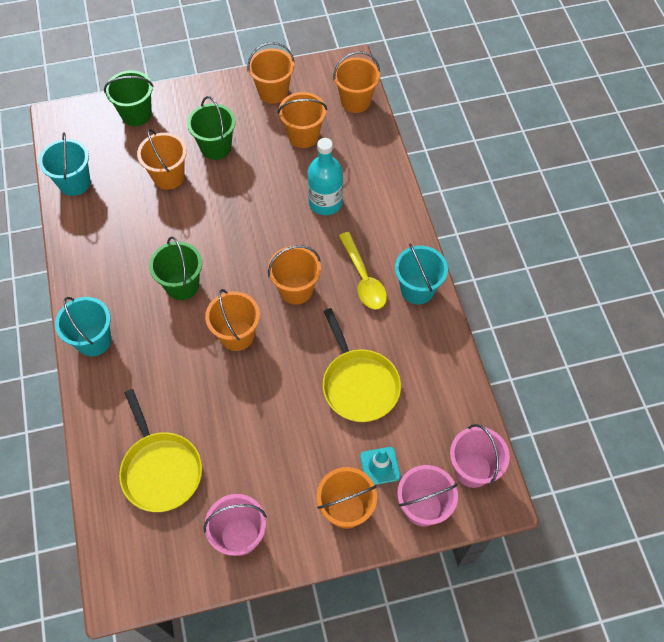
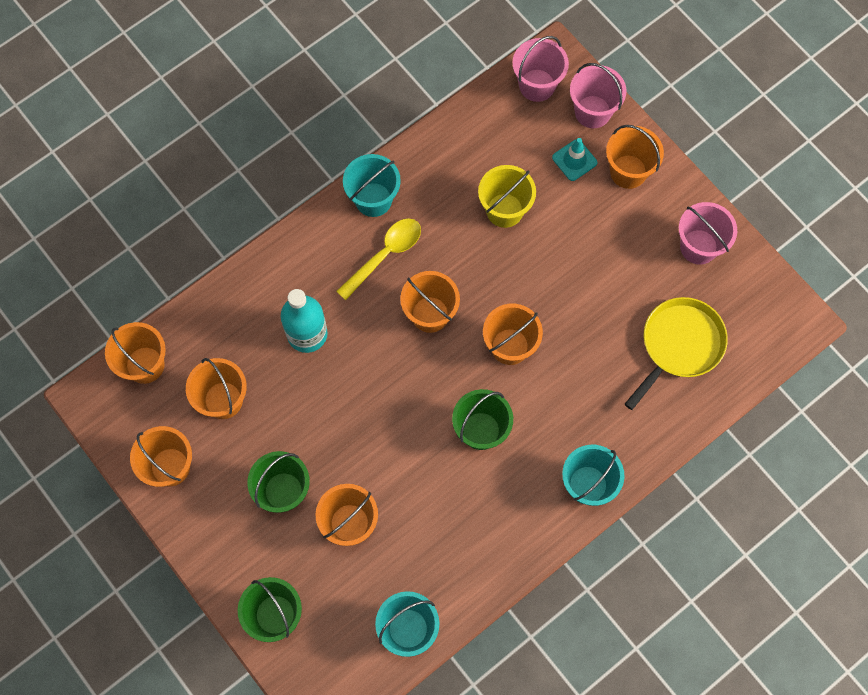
camera: 115 degrees left, 10 degrees up
yellow pan [323,308,401,422] -> yellow bucket [478,165,536,228]

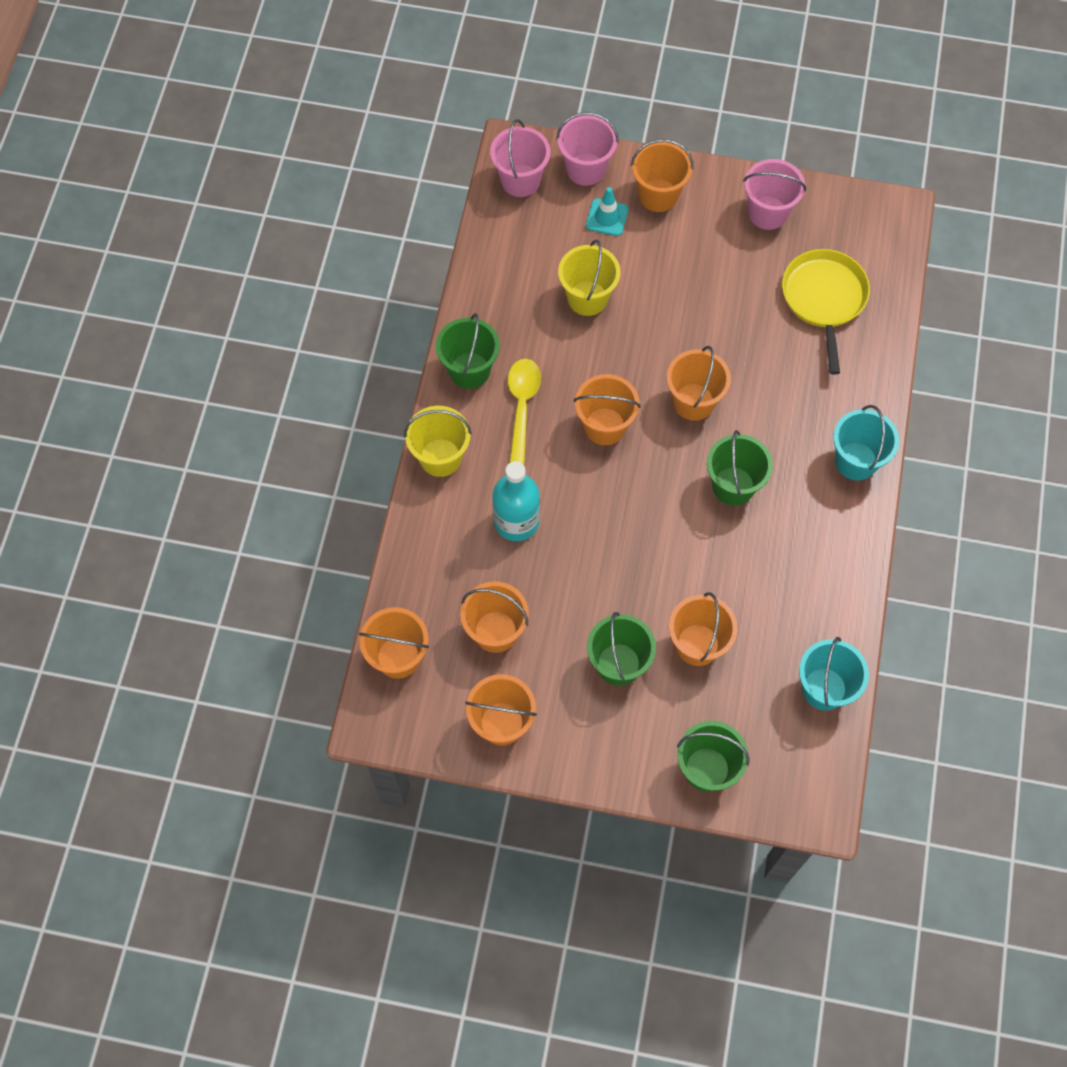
camera: 40 degrees left, 5 degrees down
turquoise bucket [343,154,401,217] -> green bucket [436,313,500,389]
none -> yellow bucket [404,406,472,477]

